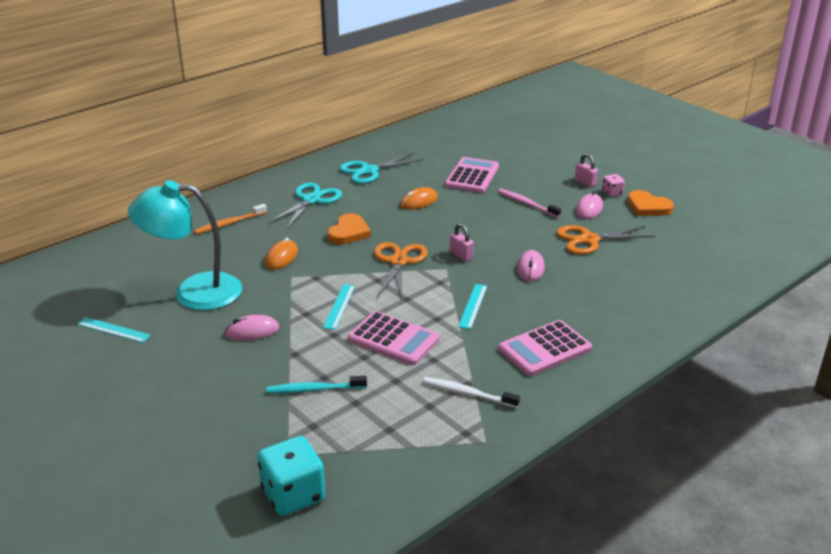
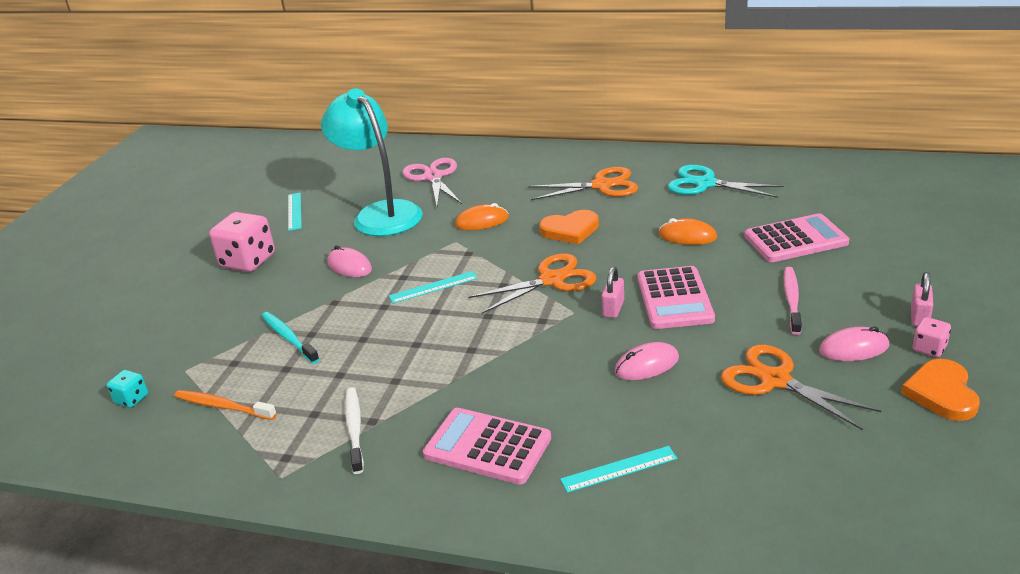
camera: 60 degrees right, 0 degrees up
orange toothbrush [194,204,267,234] -> orange toothbrush moved to [174,390,277,420]
turquoise dice [257,436,325,516] -> turquoise dice [107,370,148,408], size x0.49
turquoise scissors [268,183,342,229] -> orange scissors [528,167,638,200]
pink calculator [348,311,440,365] -> pink calculator moved to [637,266,715,329]
turquoise ruler [458,284,487,329] -> turquoise ruler moved to [560,446,677,493]
none -> pink dice [209,212,275,272]
none -> pink scissors [402,158,462,206]

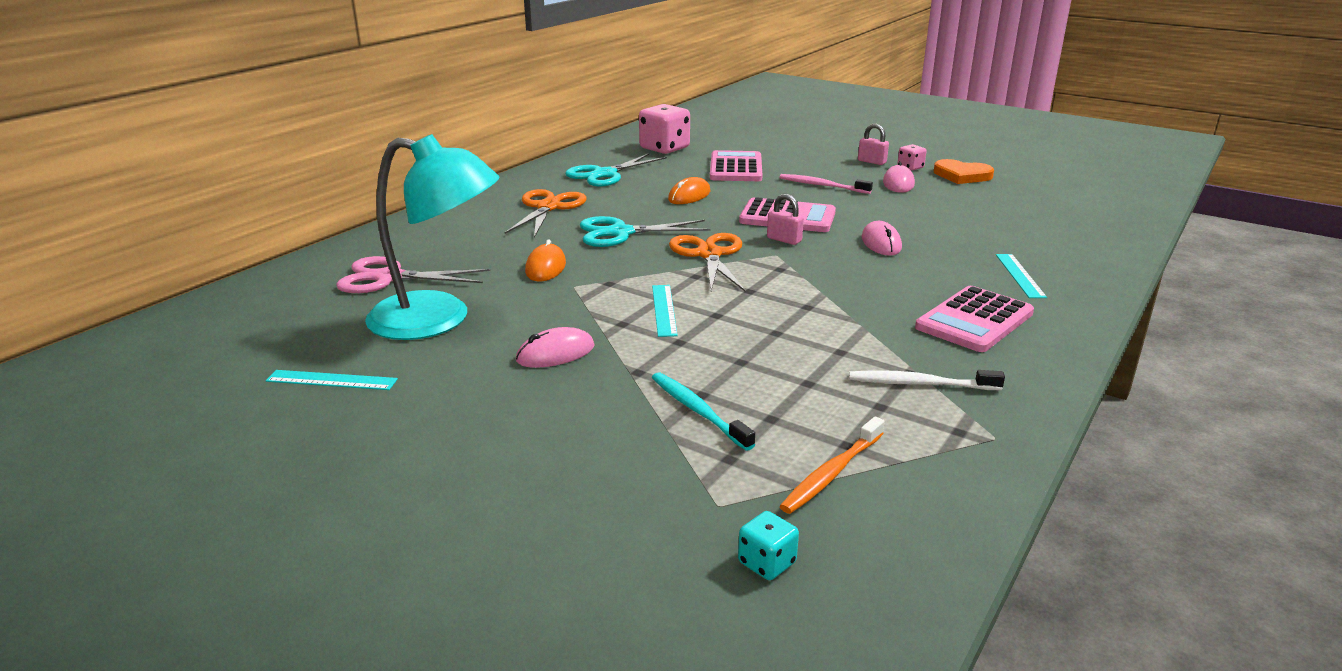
camera: 75 degrees left, 5 degrees down
pink dice [209,212,275,272] -> pink dice moved to [639,104,690,154]
turquoise toothbrush [262,312,319,364] -> turquoise toothbrush turned 75 degrees clockwise [652,372,755,451]
turquoise lamp [321,88,423,236] -> turquoise lamp turned 150 degrees counterclockwise [365,134,500,340]
orange heart [539,210,599,244] -> turquoise scissors [580,216,711,247]
orange scissors [721,345,881,430] -> none

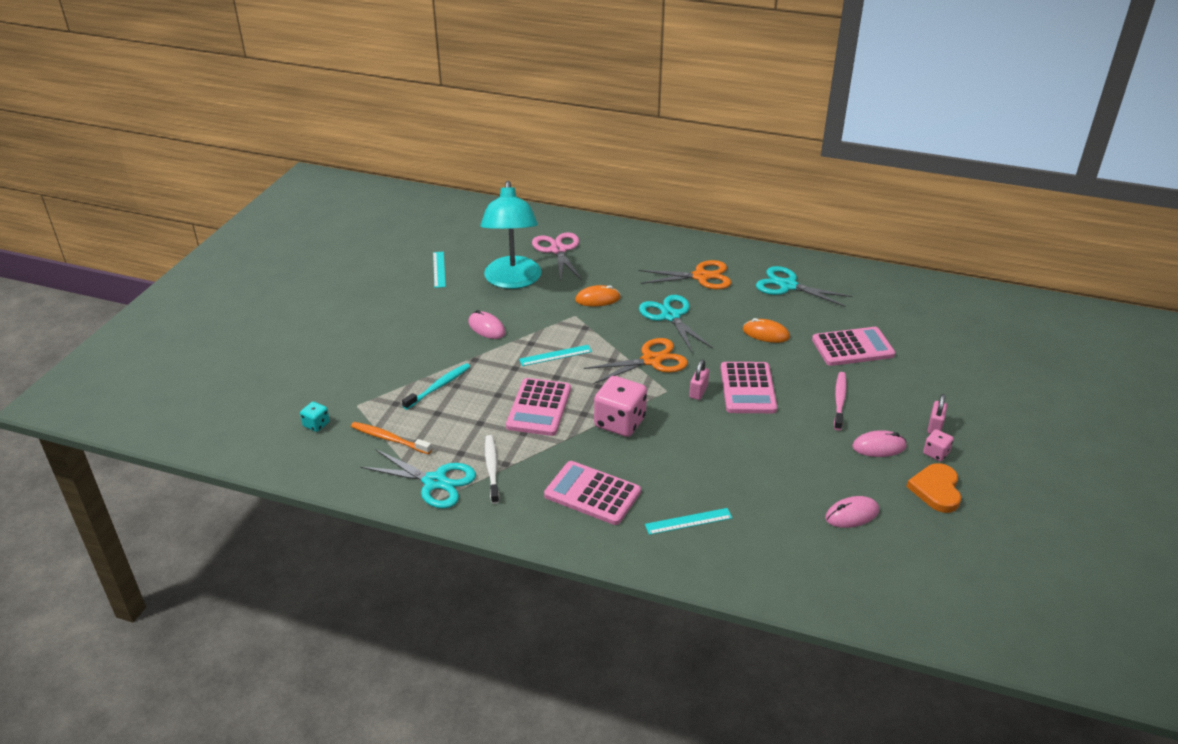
camera: 75 degrees right, 10 degrees up
pink dice [639,104,690,154] -> pink dice moved to [594,376,647,437]
pink mouse [862,221,902,256] -> pink mouse moved to [825,496,879,528]
none -> turquoise scissors [360,449,476,509]
none -> pink calculator [506,378,571,436]

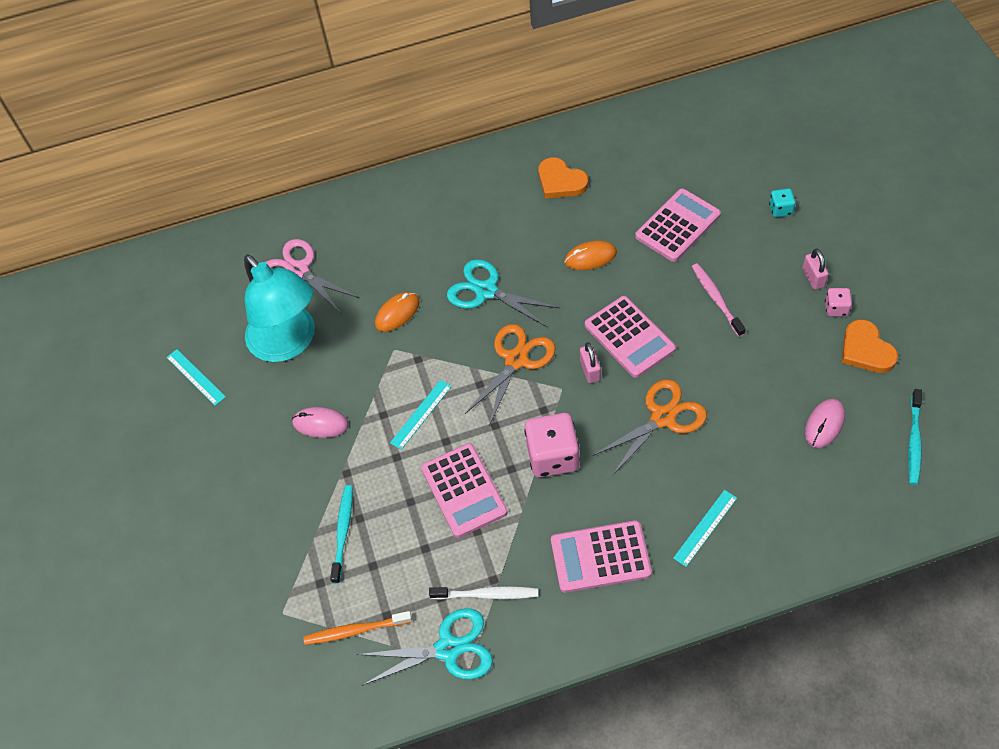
camera: 30 degrees left, 20 degrees up
turquoise dice [300,402,330,432] -> turquoise dice moved to [769,188,796,217]
white toothbrush [485,435,499,504] -> white toothbrush turned 135 degrees clockwise [429,586,538,600]
orange scissors [639,260,731,289] -> orange scissors moved to [592,379,707,476]
turquoise scissors [756,266,852,307] -> orange heart [538,157,588,199]
pink mouse [852,430,907,457] -> none
none -> turquoise toothbrush [908,389,922,485]

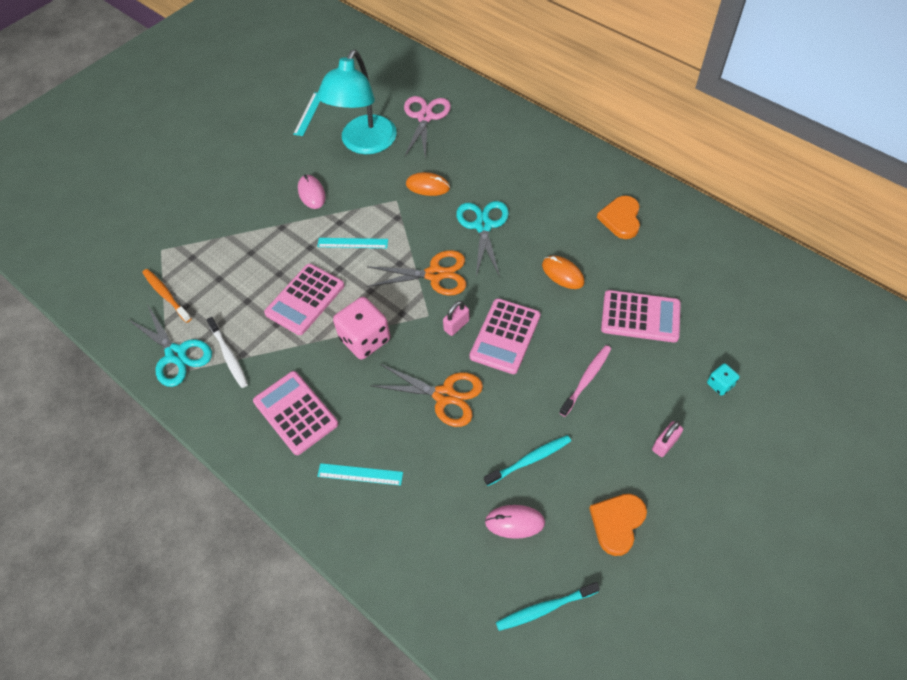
camera: 55 degrees right, 0 degrees up
turquoise toothbrush [330,485,353,584] -> turquoise toothbrush moved to [484,435,571,486]
pink dice [825,288,852,316] -> none

